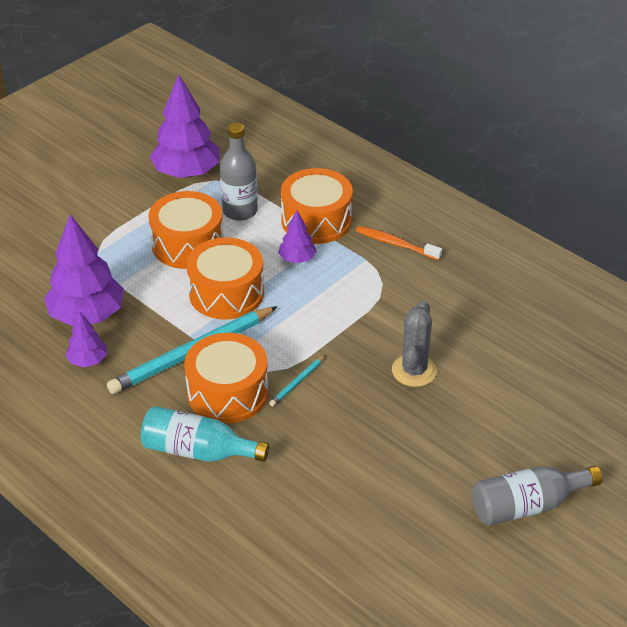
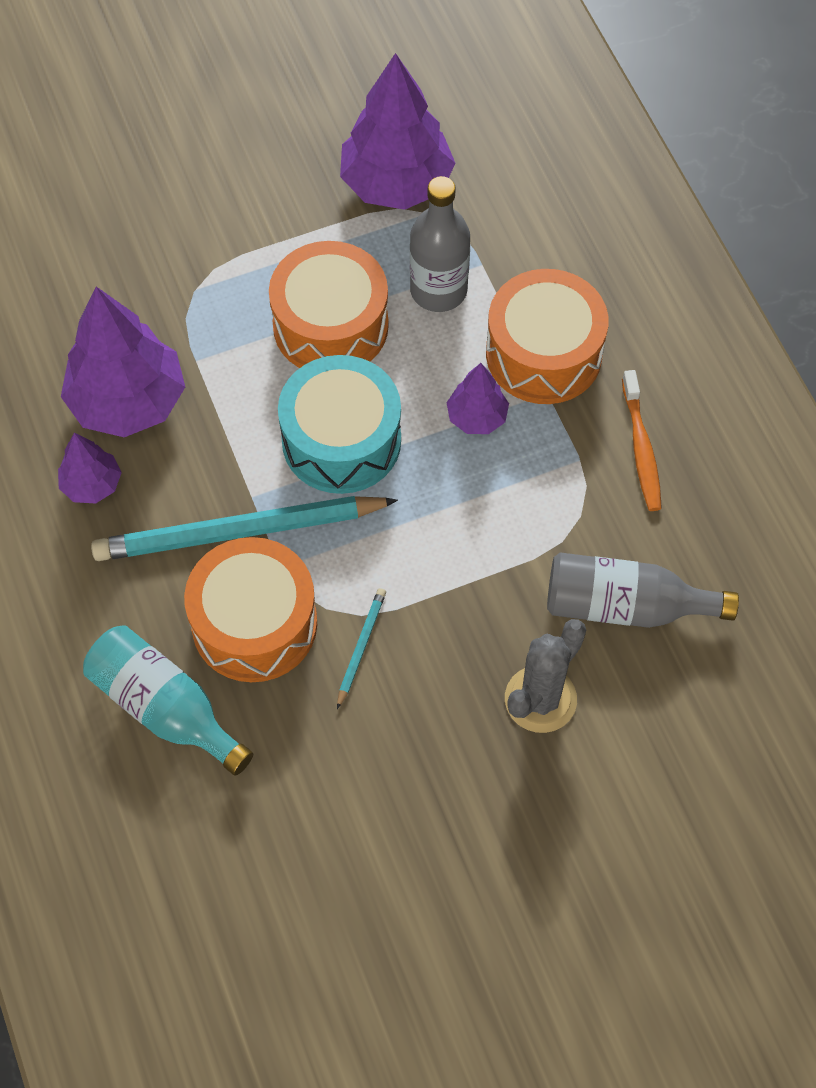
camera: 25 degrees right, 20 degrees up
orange drum [186,237,264,319] -> turquoise drum [278,355,401,494]
turquoise pencil [269,355,326,407] -> turquoise pencil turned 135 degrees clockwise [337,588,386,709]
orange toothbrush [356,226,442,260] -> orange toothbrush turned 150 degrees counterclockwise [622,370,662,511]
grey bottle [472,466,603,526] -> grey bottle moved to [547,552,739,628]

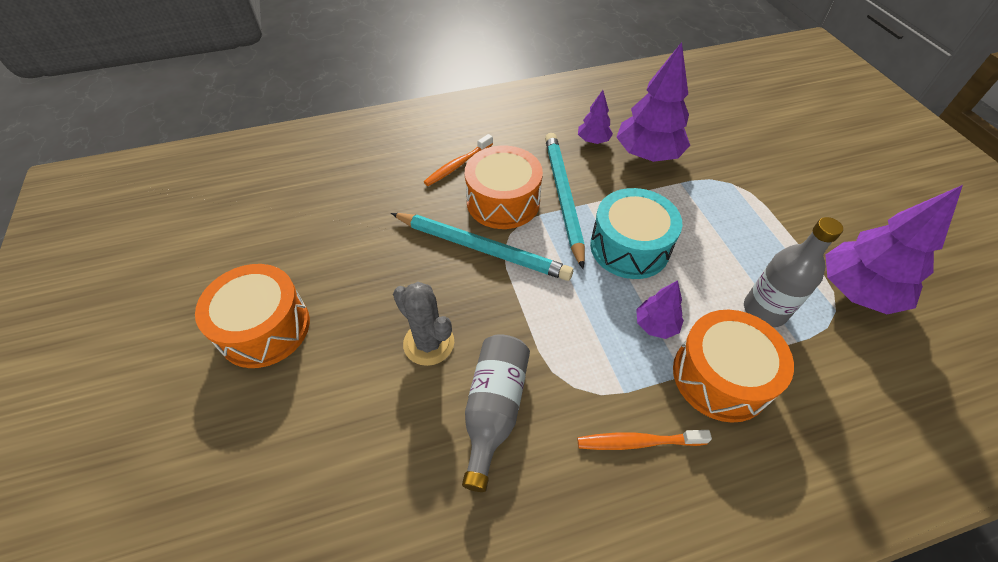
camera: 95 degrees right, 10 degrees down
turquoise bottle [83,625,253,776] -> orange toothbrush [424,134,493,186]
orange drum [269,241,389,368] -> orange drum moved to [195,264,310,368]
turquoise pencil [337,588,386,709] -> turquoise pencil [391,213,573,281], size x2.33

